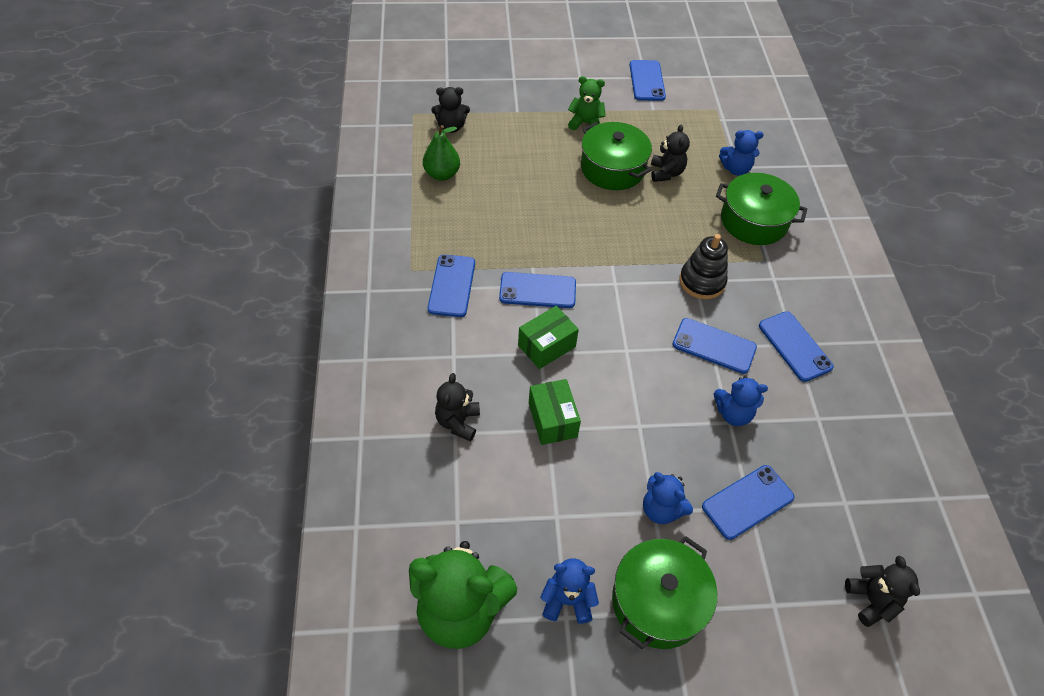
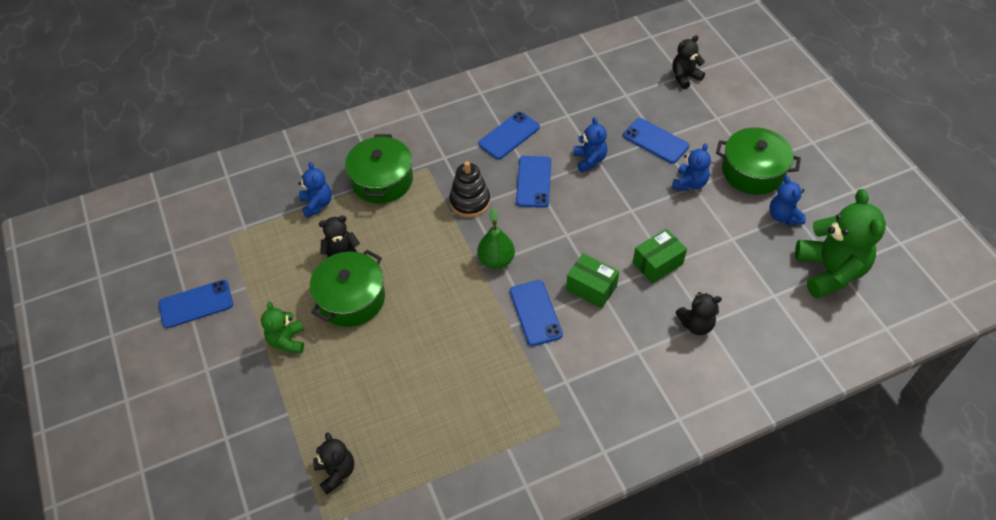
camera: 105 degrees left, 0 degrees up
green pear [423,125,460,181] -> green pear moved to [477,209,515,269]
blue phone [428,254,475,317] -> none

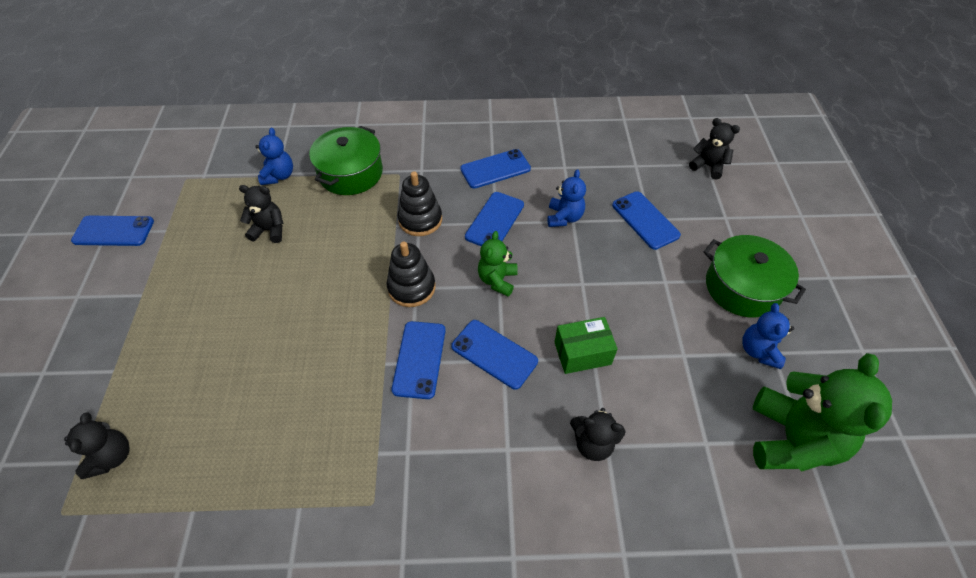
camera: 20 degrees right, 0 degrees up
green teddy bear [261,301,304,353] -> green teddy bear moved to [478,231,518,297]
green pot [310,250,385,327] -> none
green pear [477,209,515,269] -> black stacking toy [386,242,436,307]
green box [566,253,619,309] -> blue phone [451,320,538,390]
black teddy bear [672,35,705,89] -> black teddy bear turned 45 degrees clockwise [689,118,740,180]
blue teddy bear [673,143,711,191] -> none

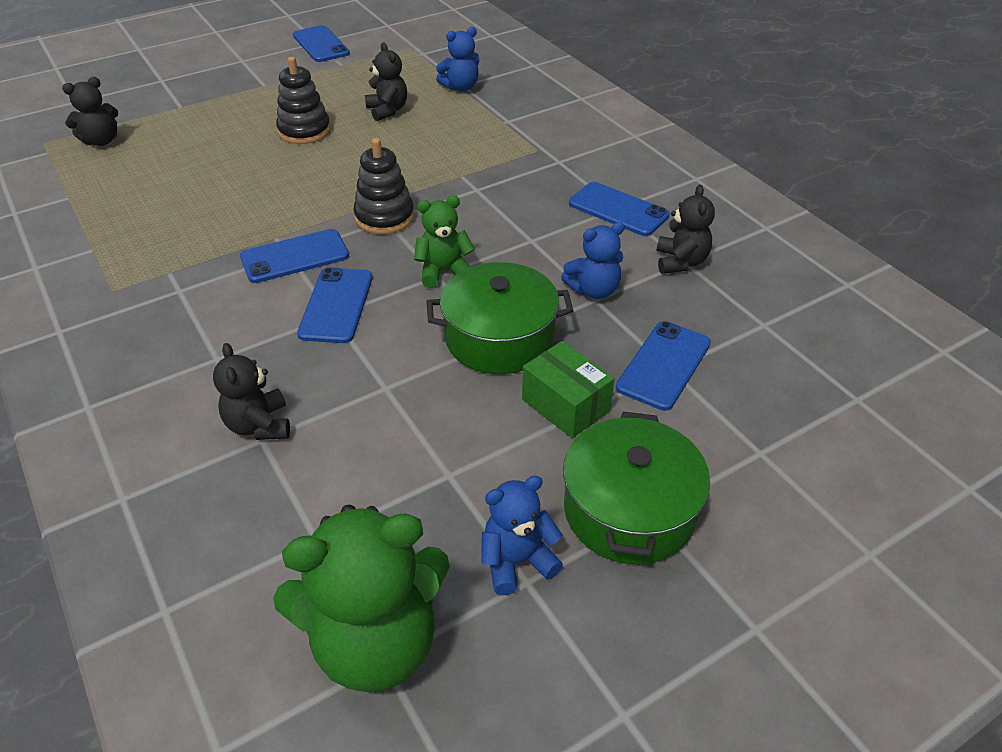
camera: 60 degrees right, 10 degrees down
green pot [309,126,383,195] -> green pot moved to [426,262,574,374]
black stacking toy [397,171,442,236] -> black stacking toy moved to [276,57,331,144]
blue phone [465,192,524,246] -> none
green box [555,317,618,374] -> green box moved to [522,341,614,438]
black teddy bear [689,118,740,180] -> black teddy bear moved to [657,185,715,274]

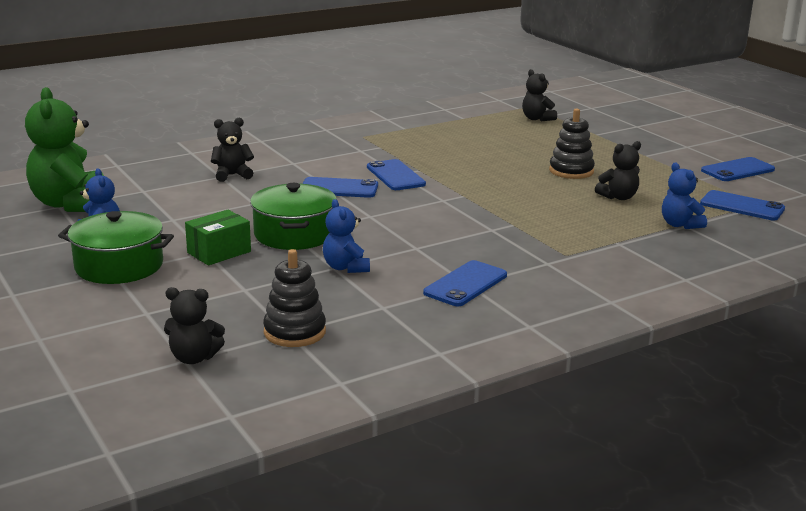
camera: 90 degrees right, 20 degrees down
black stacking toy [353,138,414,234] -> black stacking toy moved to [263,249,326,347]
green teddy bear [414,196,475,288] -> none
blue phone [616,321,711,411] -> blue phone moved to [700,190,785,220]
black teddy bear [657,185,715,274] -> black teddy bear moved to [164,287,225,364]

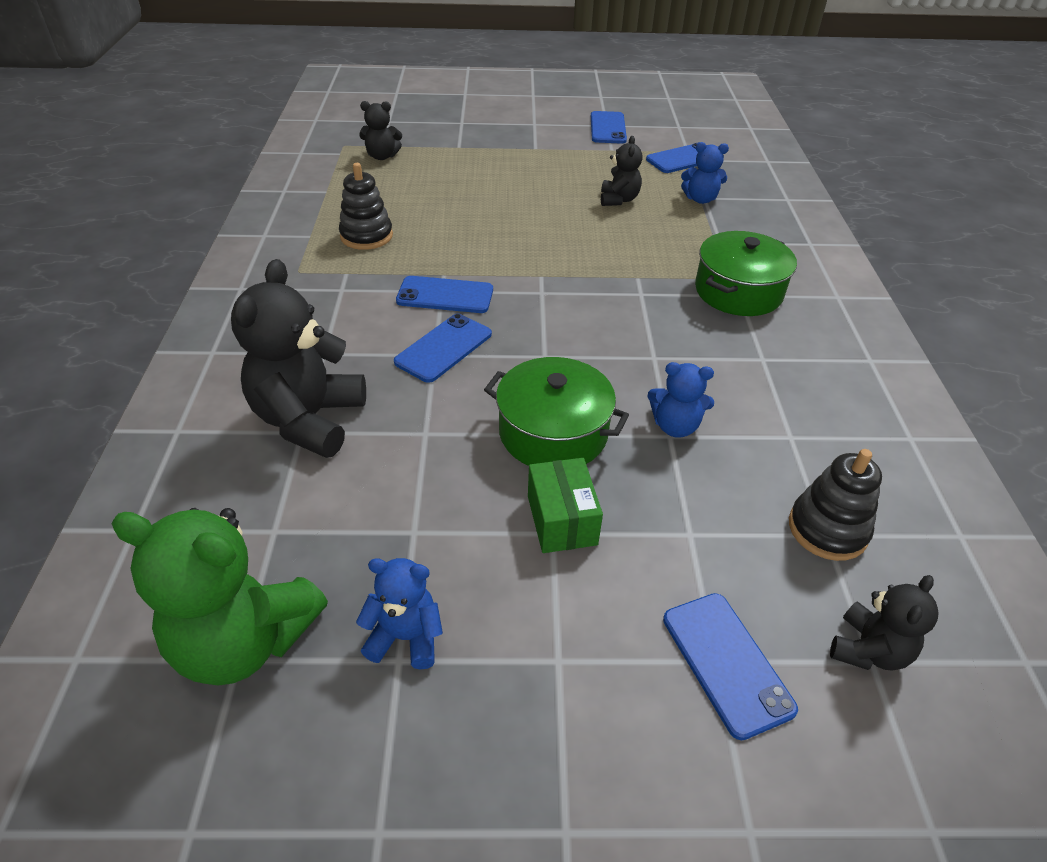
camera: 60 degrees left, 20 degrees up
green pot [58,211,174,284] -> green pot moved to [695,231,797,316]
black teddy bear [211,118,254,182] -> black teddy bear [231,259,366,458], size x1.86
blue phone [423,260,507,306] -> blue phone moved to [663,593,798,740]
black stacking toy [549,108,595,179] -> black stacking toy moved to [339,163,393,250]

